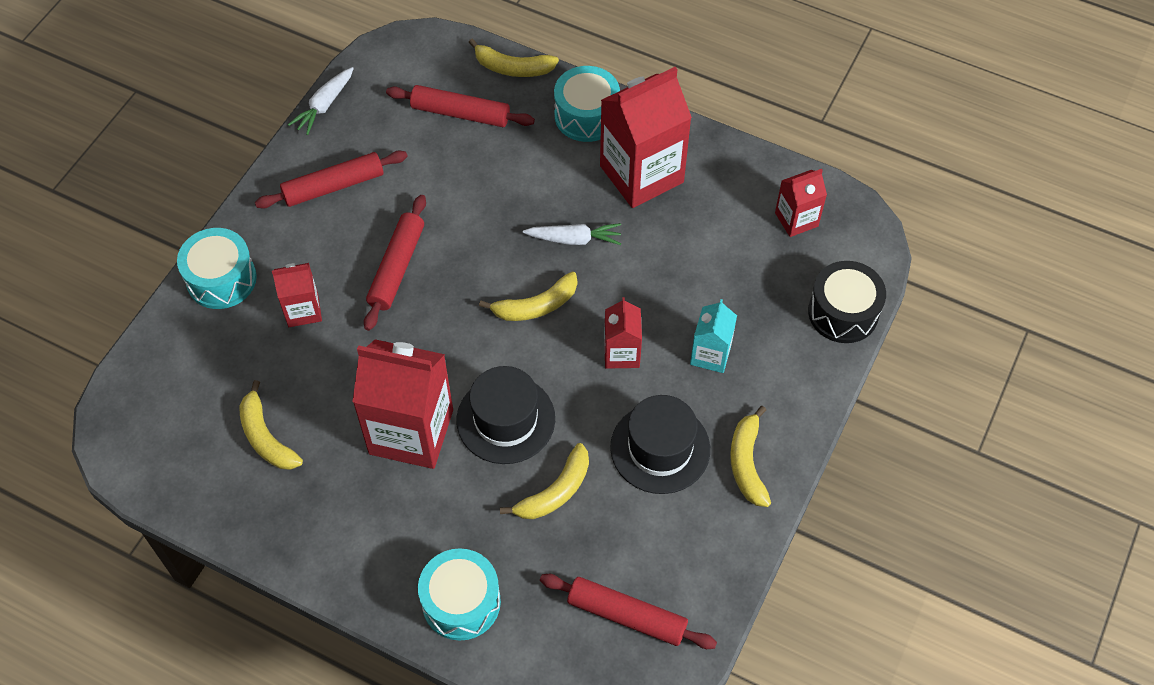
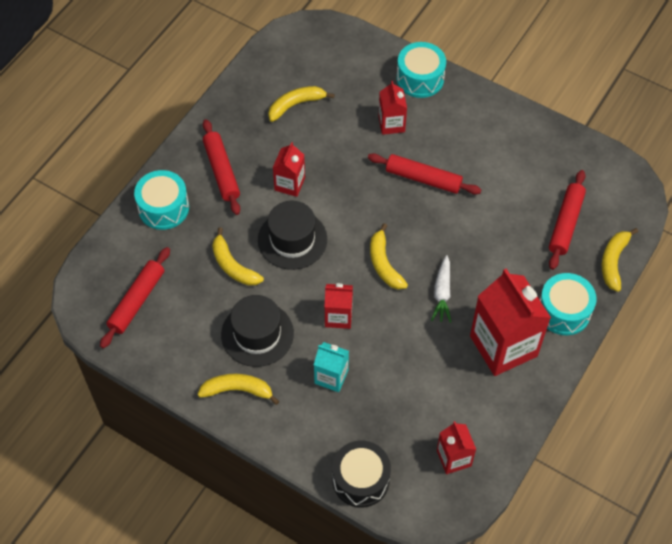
camera: 95 degrees right, 0 degrees up
red rolling pin [255,151,408,209] -> red rolling pin moved to [203,119,240,215]
white carrot [288,67,354,135] -> none
red carton [352,339,453,469] -> red carton [273,142,305,197], size x0.52

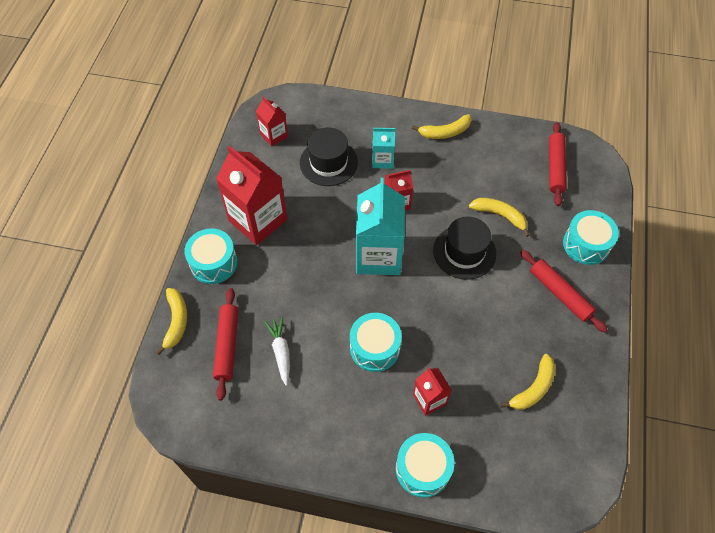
camera: 160 degrees right, 0 degrees up
black hat [221,295,294,367] -> black hat moved to [300,128,358,186]
red carton [273,142,305,197] -> none
black drum [332,441,391,508] -> none
red rolling pin [368,153,481,195] -> turquoise drum [350,313,402,372]
yellow banana [370,223,408,290] -> turquoise carton [356,178,405,275]
white carrot [431,255,451,323] -> white carrot moved to [264,317,290,386]

